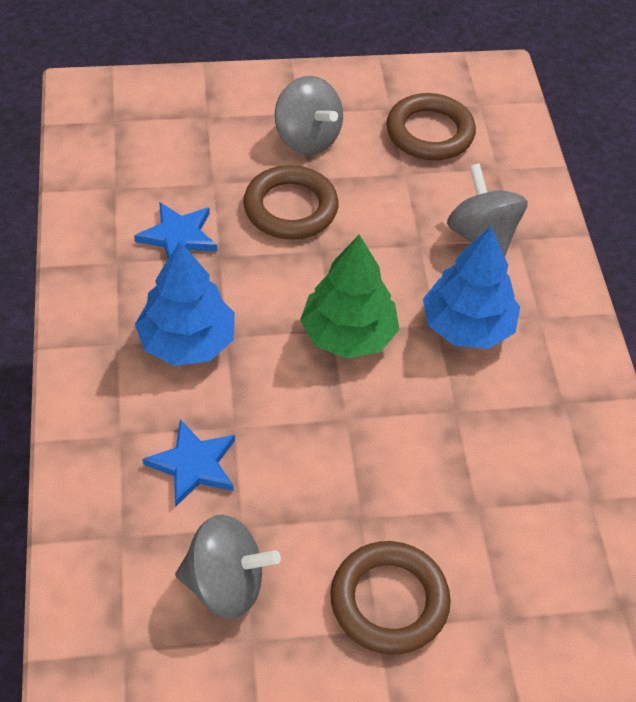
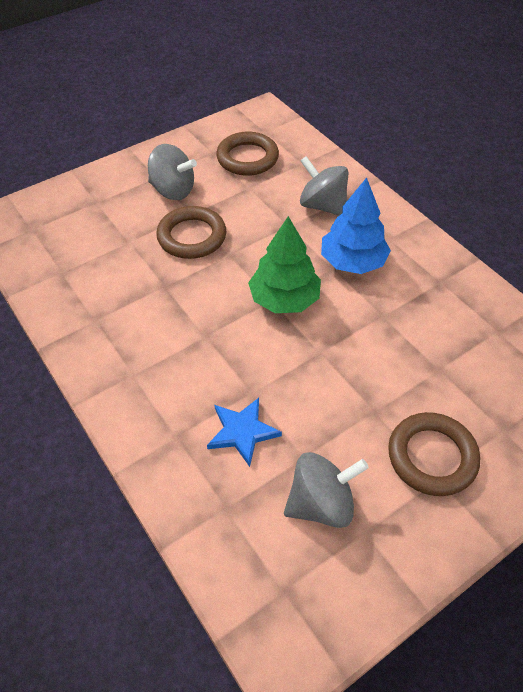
camera: 25 degrees left, 0 degrees up
blue star [134,202,217,259] -> none
blue tree [135,241,235,366] -> none

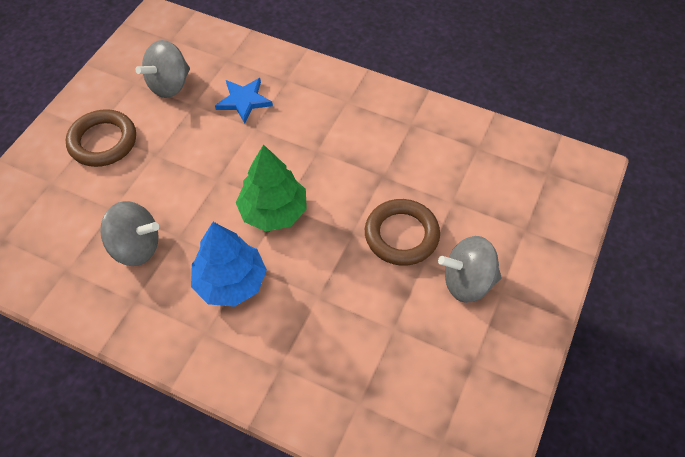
camera: 150 degrees right, 5 degrees up
brown ring [216,132,279,176] -> none
grey spinning top [300,156,349,216] -> grey spinning top moved to [100,201,159,266]

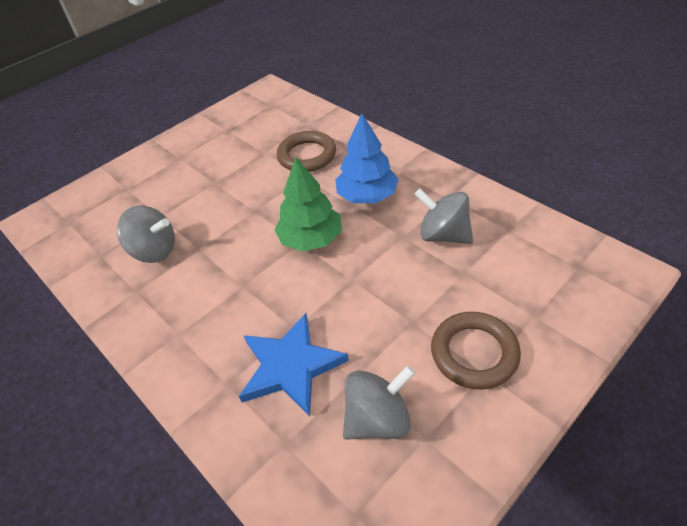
camera: 155 degrees left, 10 degrees down
blue star [215,78,273,123] -> blue star [239,313,349,416], size x1.53
brown ring [365,199,440,266] -> brown ring moved to [277,131,336,172]
grey spinning top [438,236,502,303] -> grey spinning top moved to [117,206,175,263]

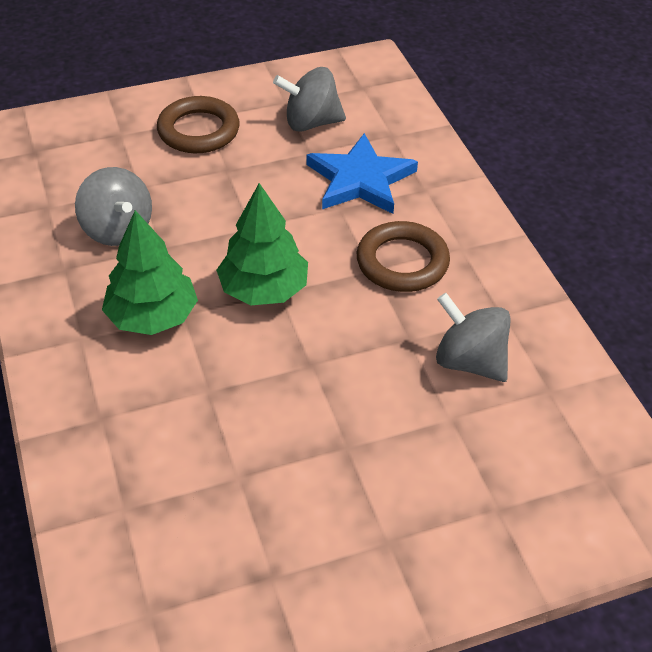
camera: 160 degrees left, 0 degrees up
brown ring [277,131,336,172] -> brown ring moved to [357,221,450,292]
blue tree [335,113,398,203] -> green tree [102,210,198,335]

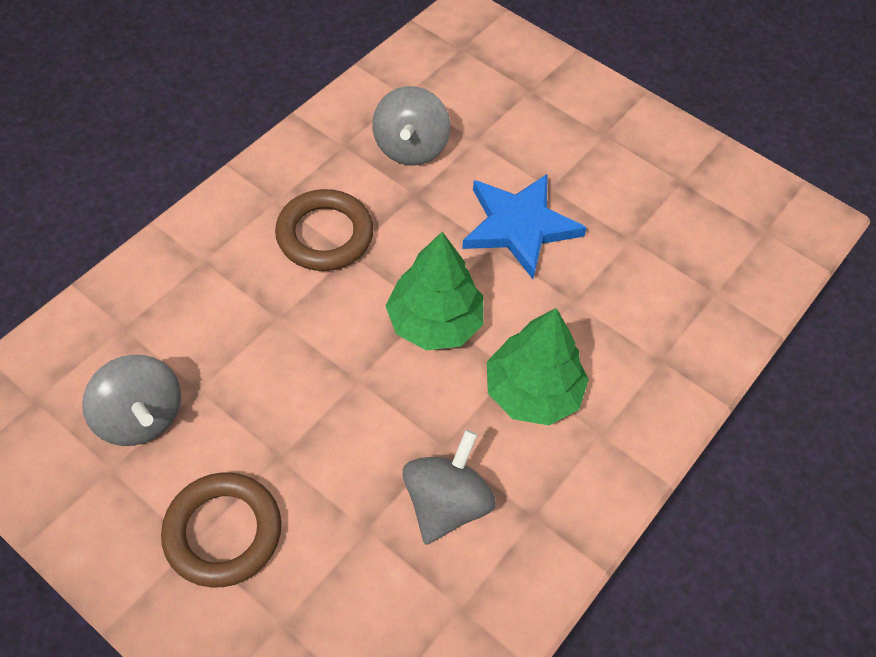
camera: 125 degrees left, 10 degrees up
blue star [306,133,418,214] -> blue star moved to [462,173,587,279]

